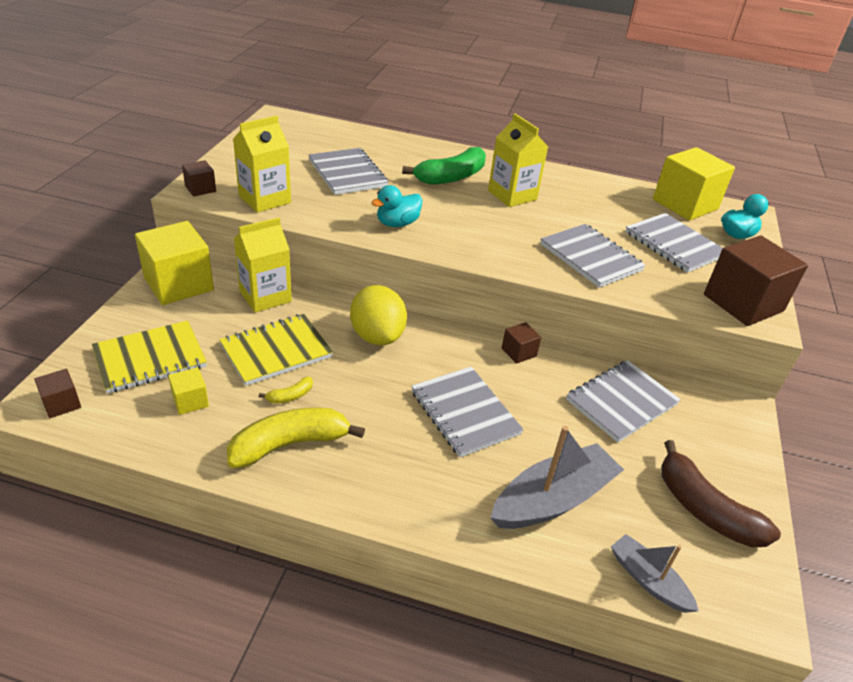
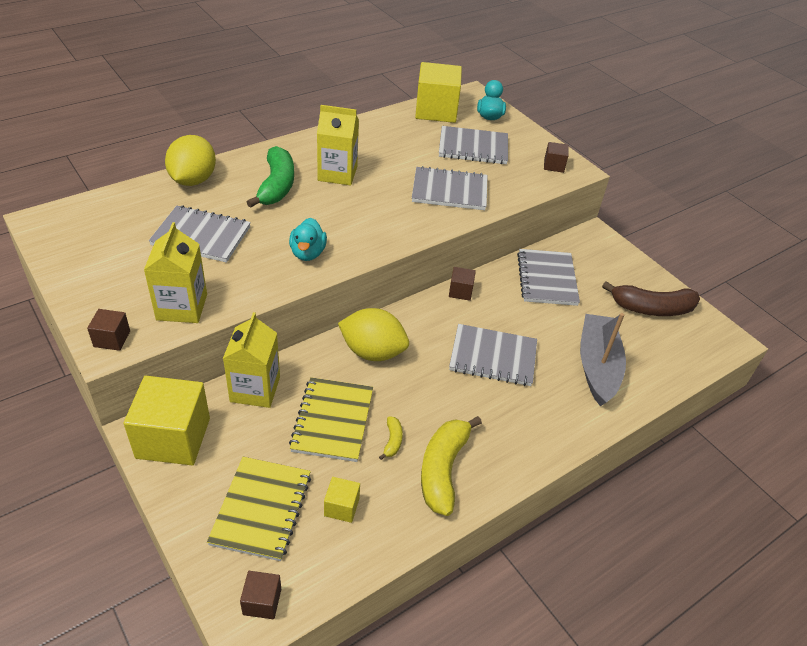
camera: 50 degrees left, 5 degrees up
grey boat [611,534,699,613] -> none
brown cube [704,235,808,326] -> brown cube [544,142,569,173], size x0.47
none -> yellow lemon [165,135,216,186]

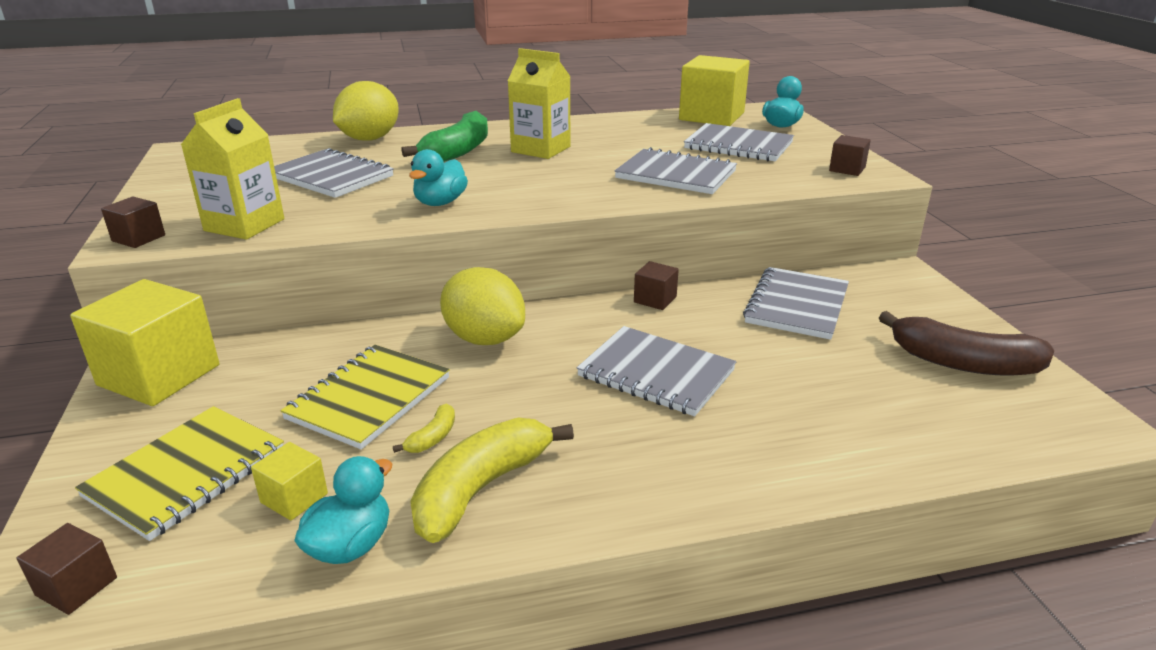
camera: 25 degrees right, 15 degrees down
yellow carton [223,312,280,408] -> none
grey boat [580,313,626,406] -> none
none -> turquoise duck [294,456,392,564]

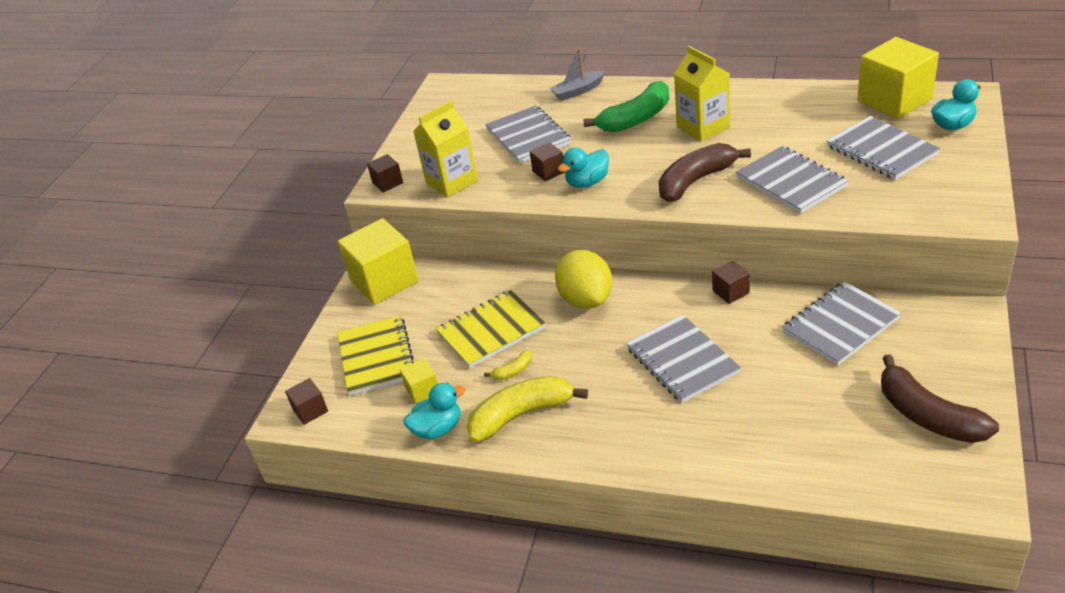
camera: 35 degrees right, 10 degrees up
yellow notebook [75,406,284,541] -> yellow notebook turned 75 degrees counterclockwise [338,315,414,396]
yellow lemon [333,81,399,141] -> grey boat [549,48,605,101]
brown cube [829,135,871,176] -> brown cube moved to [530,142,565,181]
none -> brown banana [659,143,751,202]

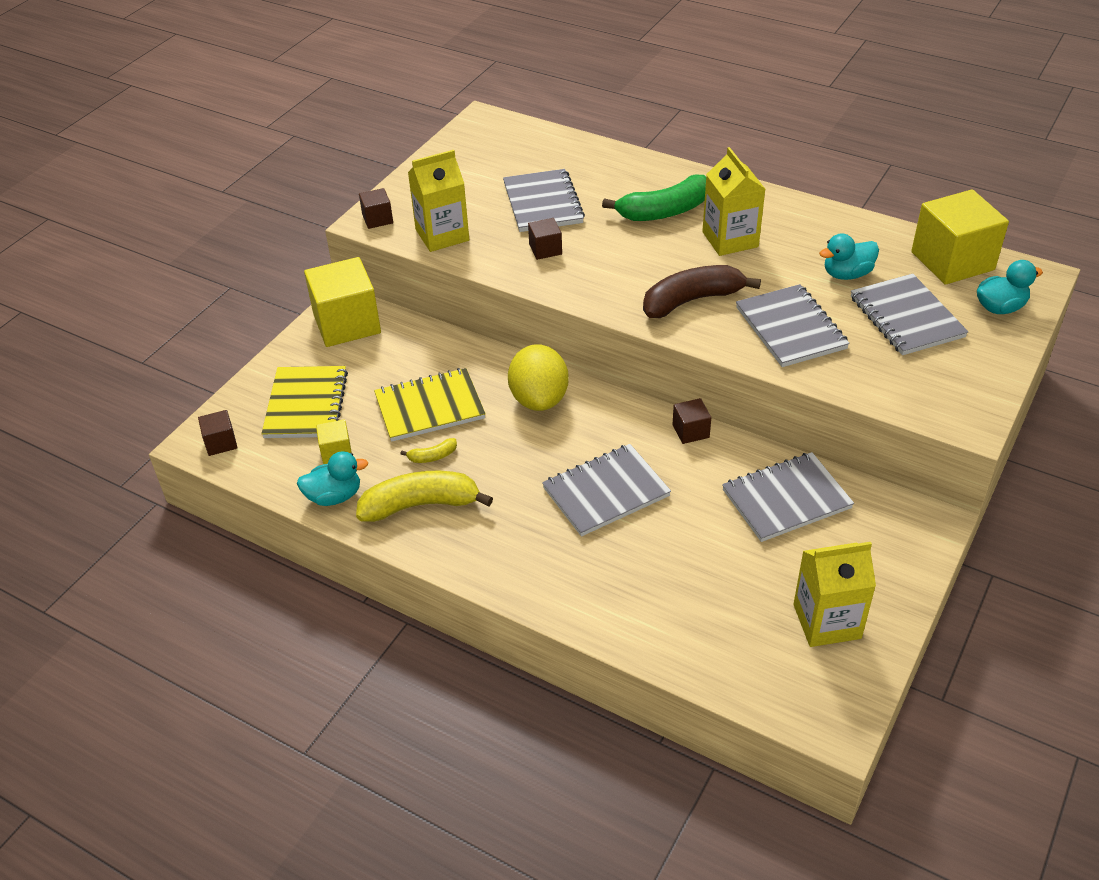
camera: 10 degrees right, 5 degrees up
grey boat [549,48,605,101] -> none
turquoise duck [558,147,609,188] -> turquoise duck moved to [819,233,879,280]
grey notebook [626,315,741,403] -> grey notebook turned 75 degrees clockwise [542,444,671,537]
brown banana [881,354,999,443] -> yellow carton [793,542,876,647]

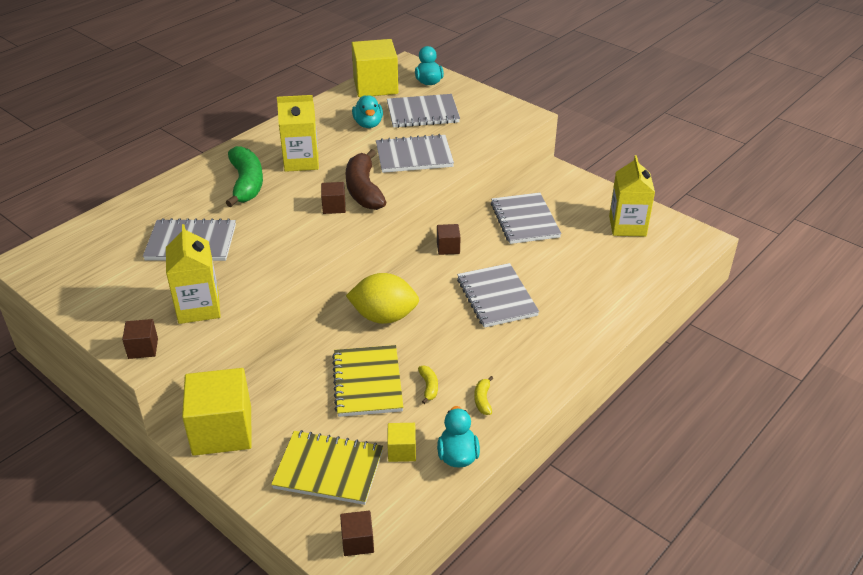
camera: 80 degrees left, 5 degrees down
yellow banana [356,471,493,522] -> yellow banana [474,376,493,415], size x0.44
brown cube [528,218,562,260] -> brown cube moved to [321,182,346,214]

